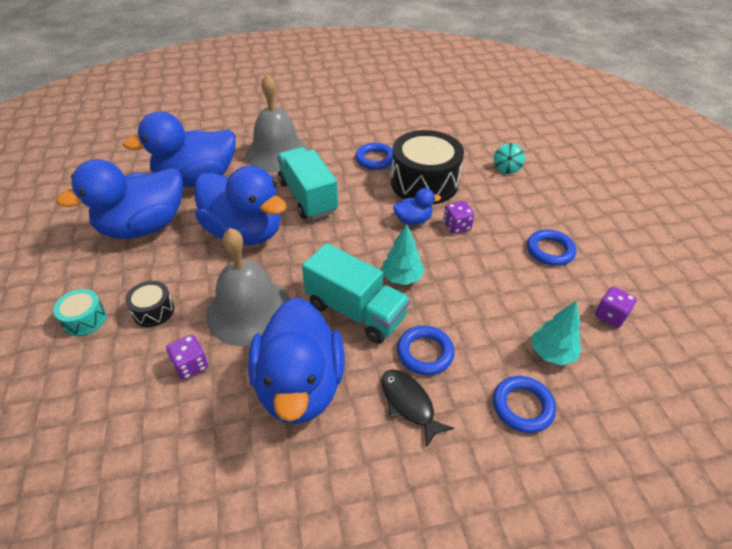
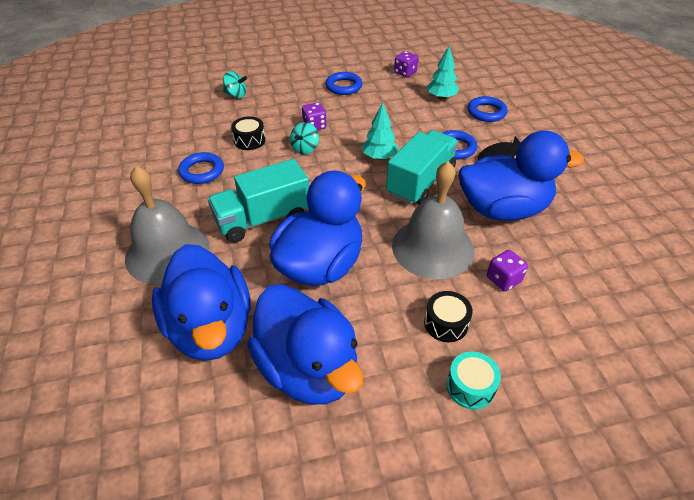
camera: 90 degrees left, 0 degrees up
black drum [391,130,464,204] -> black drum [231,116,265,150], size x0.46
blue duck [393,188,441,225] -> turquoise spinning top [290,122,319,155]

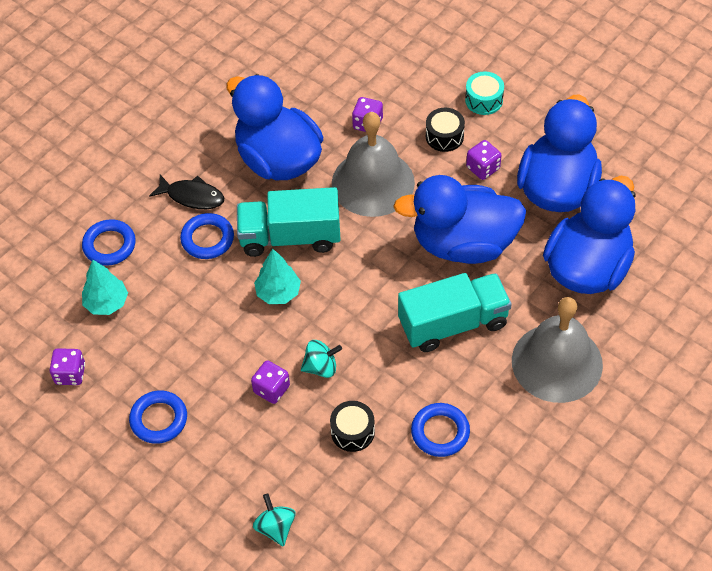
camera: 125 degrees left, 10 degrees up
turquoise truck [208,159,309,243] -> turquoise truck turned 45 degrees counterclockwise [398,273,512,352]
none -> purple dice [466,140,501,180]

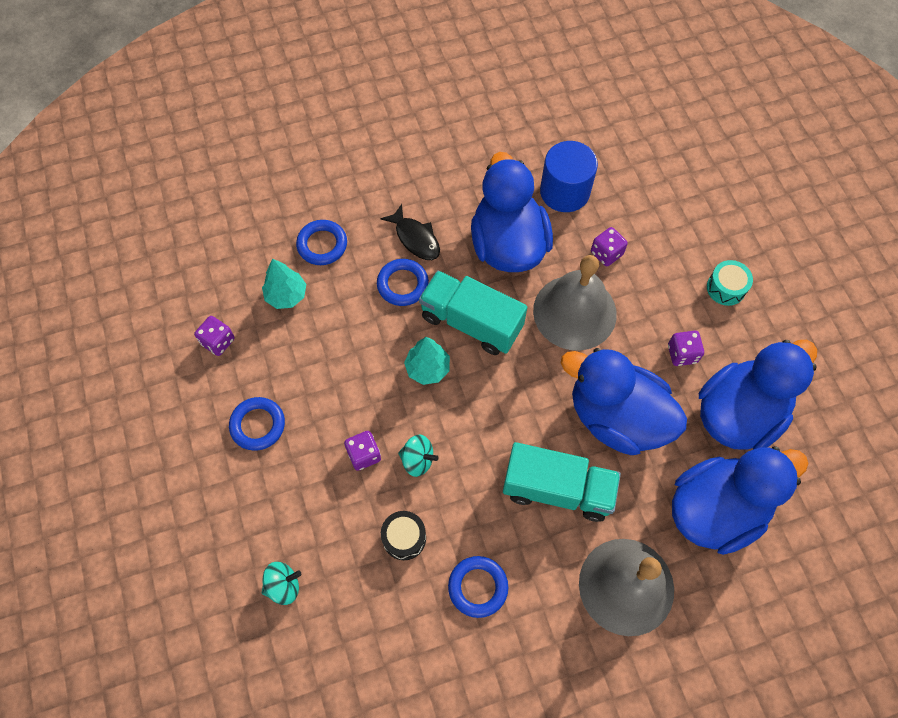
camera: 30 degrees right, 10 degrees up
turquoise spinning top [253,493,296,547] -> turquoise spinning top turned 60 degrees clockwise [262,562,301,605]
black drum [426,108,465,152] -> none
none -> blue cylinder [540,141,598,212]

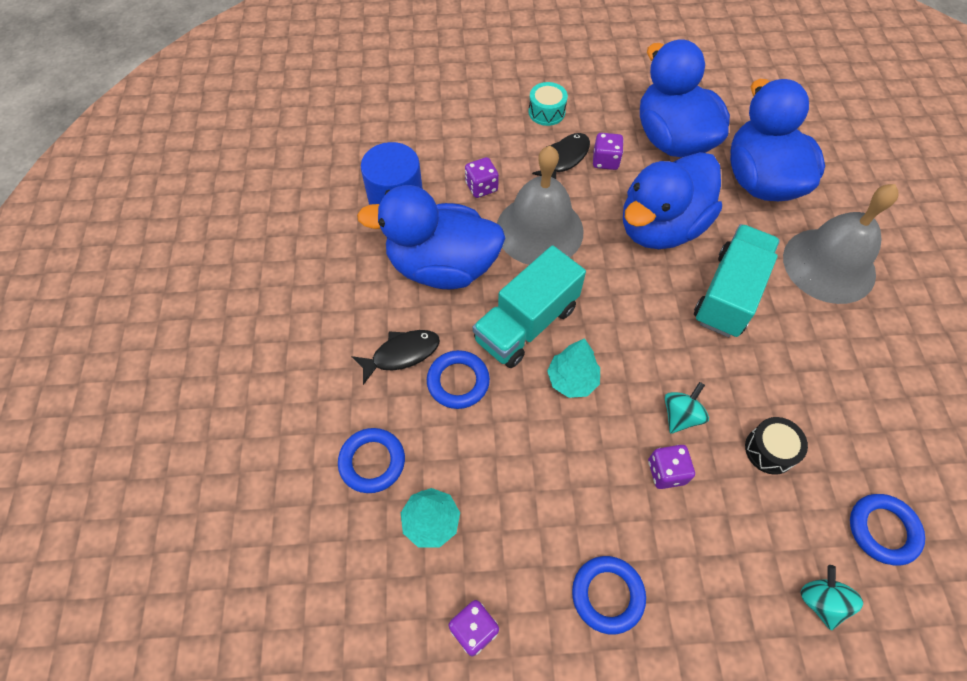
camera: 75 degrees left, 5 degrees down
blue ring [448,556,508,618] -> blue ring moved to [850,494,925,566]
none -> black fish [532,133,590,179]

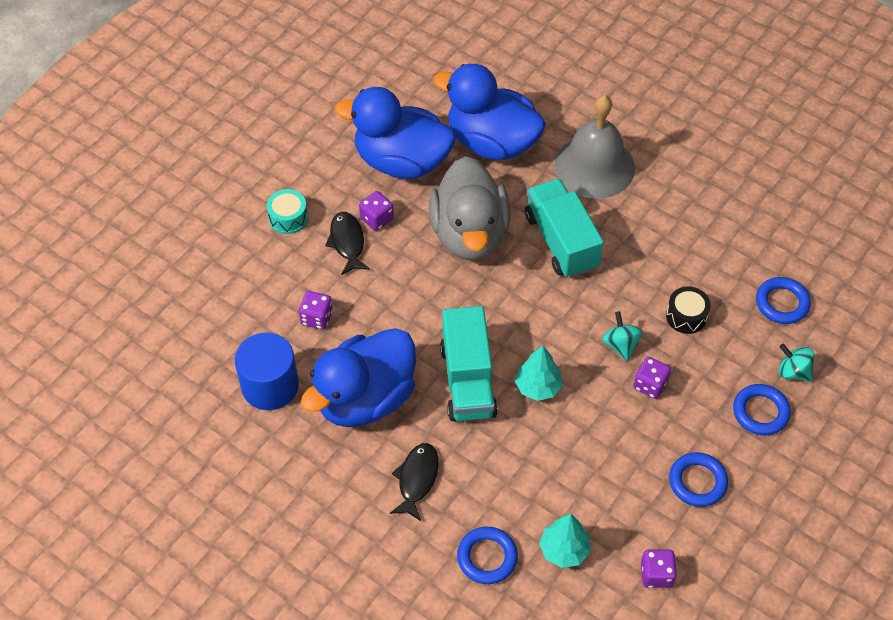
camera: 50 degrees left, 5 degrees down
blue ring [427,350,490,409] -> blue ring moved to [733,384,791,435]
grey bell [497,146,584,265] -> none
blue duck [623,152,722,249] -> grey duck [429,156,510,260]

